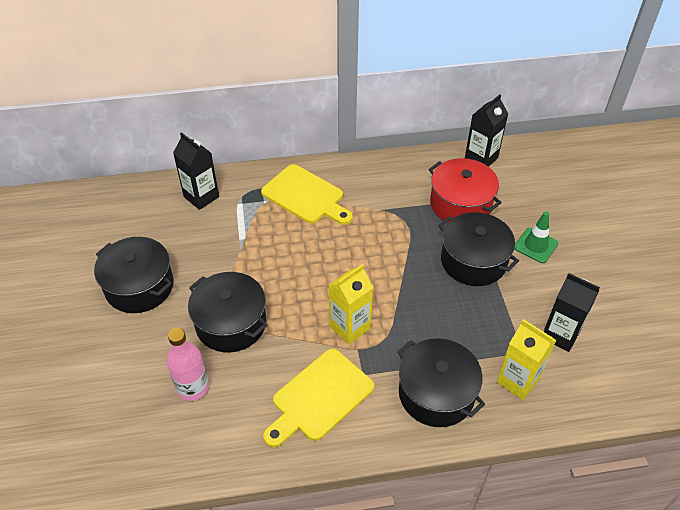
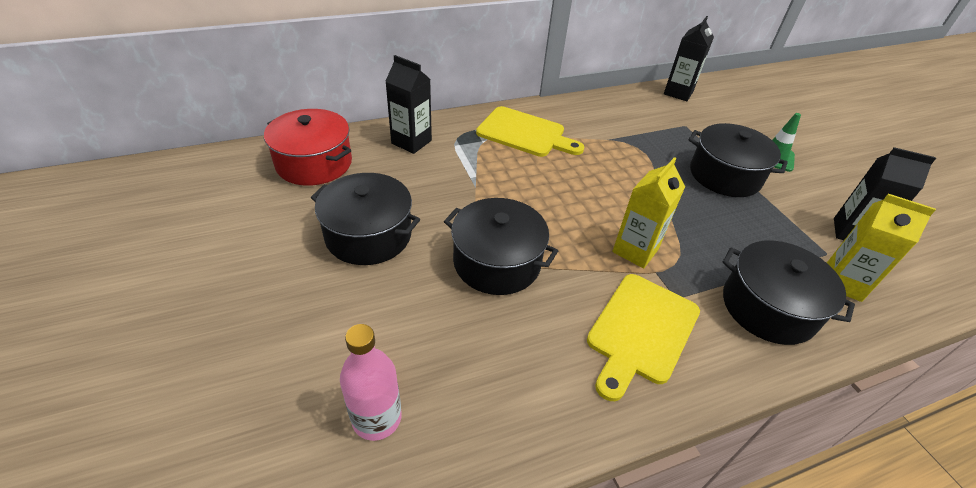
camera: 15 degrees left, 5 degrees down
pink bottle [167,328,209,401] -> pink bottle moved to [340,324,402,441]
red pot [429,158,502,223] -> red pot moved to [264,109,352,186]

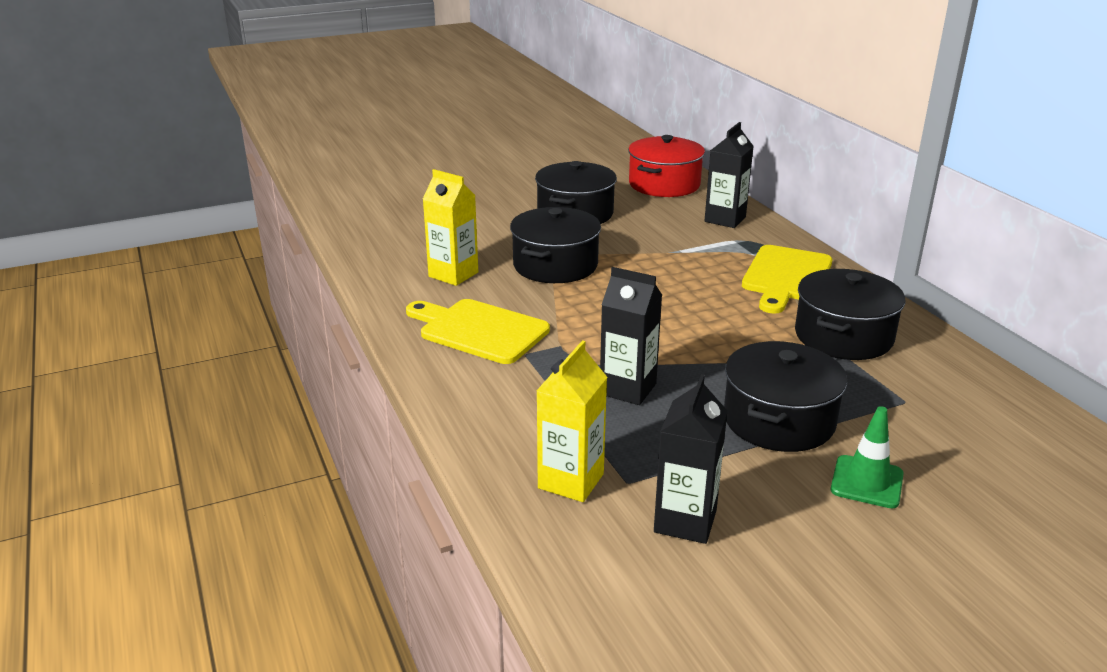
camera: 90 degrees right, 15 degrees down
pink bottle [340,324,402,441] -> none
yellow carton [612,157,685,268] -> yellow carton moved to [423,169,478,286]
black carton [664,16,714,101] -> black carton moved to [600,267,662,405]
black pot [722,241,855,345] -> black pot moved to [795,269,906,360]

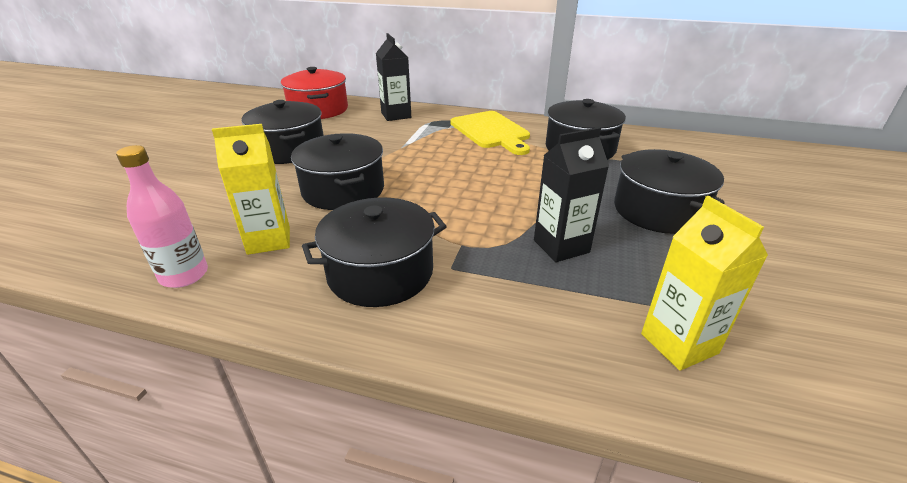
camera: 50 degrees left, 5 degrees up
yellow cutting board [406,299,550,364] -> black pot [302,197,447,307]
black carton [654,374,728,544] -> none
green traffic cone [831,406,904,508] -> none
none -> pink bottle [116,145,208,288]

